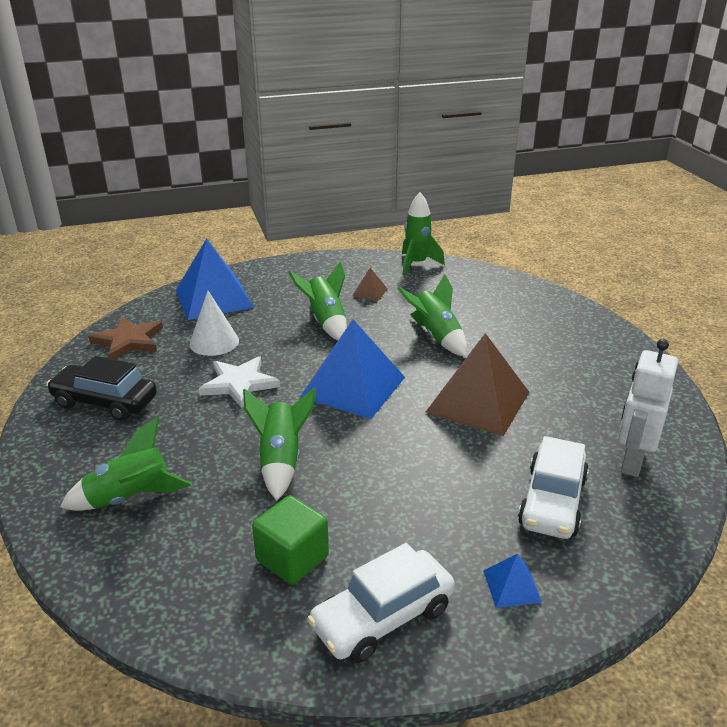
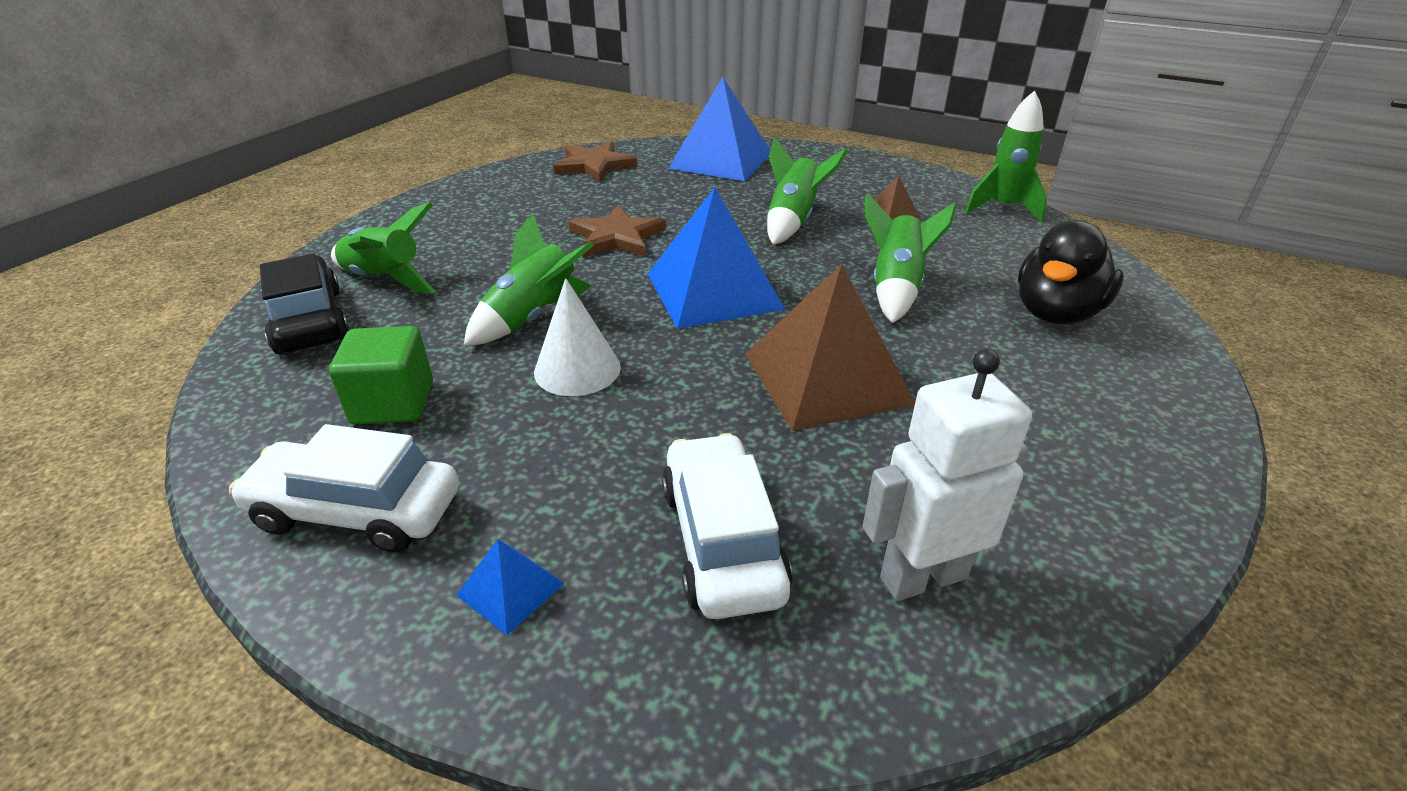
camera: 45 degrees right, 5 degrees up
black car [46,356,157,421] -> black car moved to [260,253,350,354]
white cone [190,291,239,356] -> white cone moved to [534,278,621,396]
white star [199,356,280,408] -> brown star [568,205,666,257]
white car [518,436,589,539] -> white car turned 105 degrees clockwise [662,433,792,619]
none -> black duck [1018,220,1124,324]

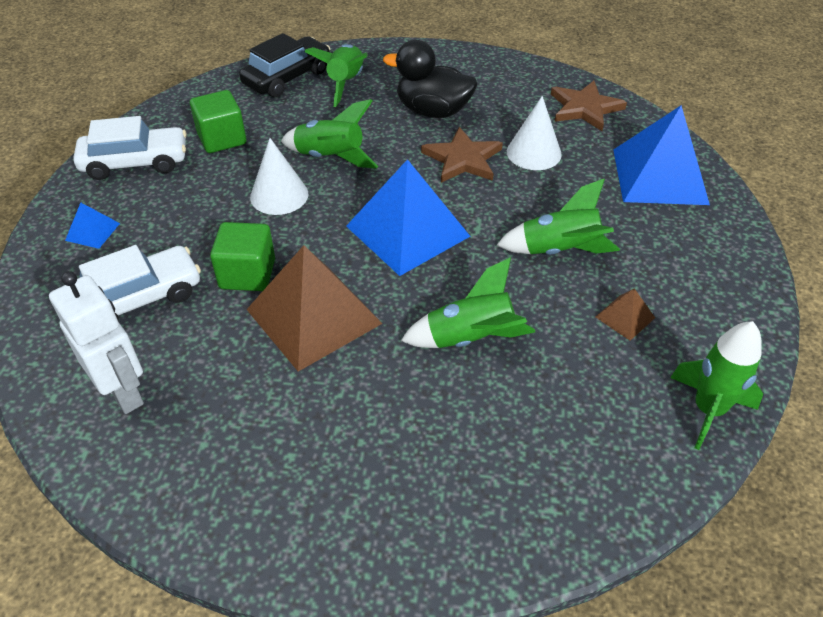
camera: 70 degrees right, 10 degrees up
white car [229,424,459,553] -> white car turned 90 degrees clockwise [73,116,187,180]
black duck [1018,220,1124,324] -> black duck moved to [383,40,477,118]
none -> green cube [210,222,275,291]
none -> white cone [507,96,562,170]

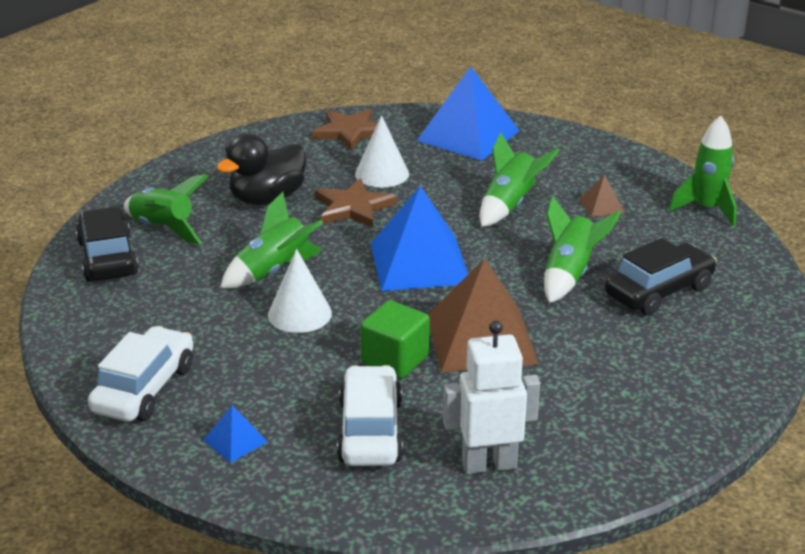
camera: 60 degrees left, 15 degrees down
green cube [190,90,246,153] -> none
none -> black car [605,238,717,315]

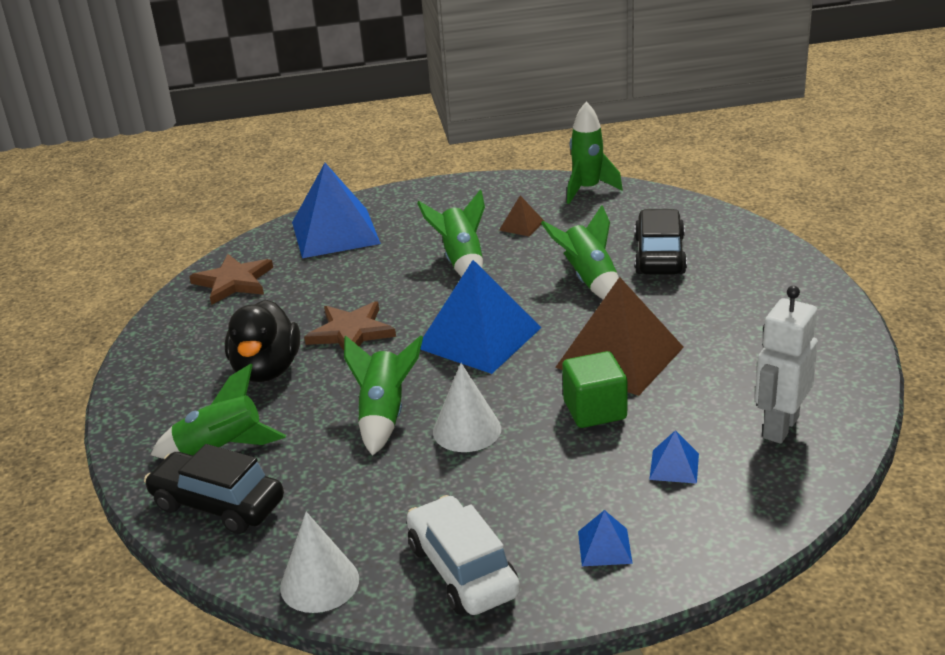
camera: 45 degrees left, 0 degrees up
white car [337,365,403,466] -> blue pyramid [649,430,699,484]
white cone [355,115,409,188] -> white cone moved to [280,512,359,613]

